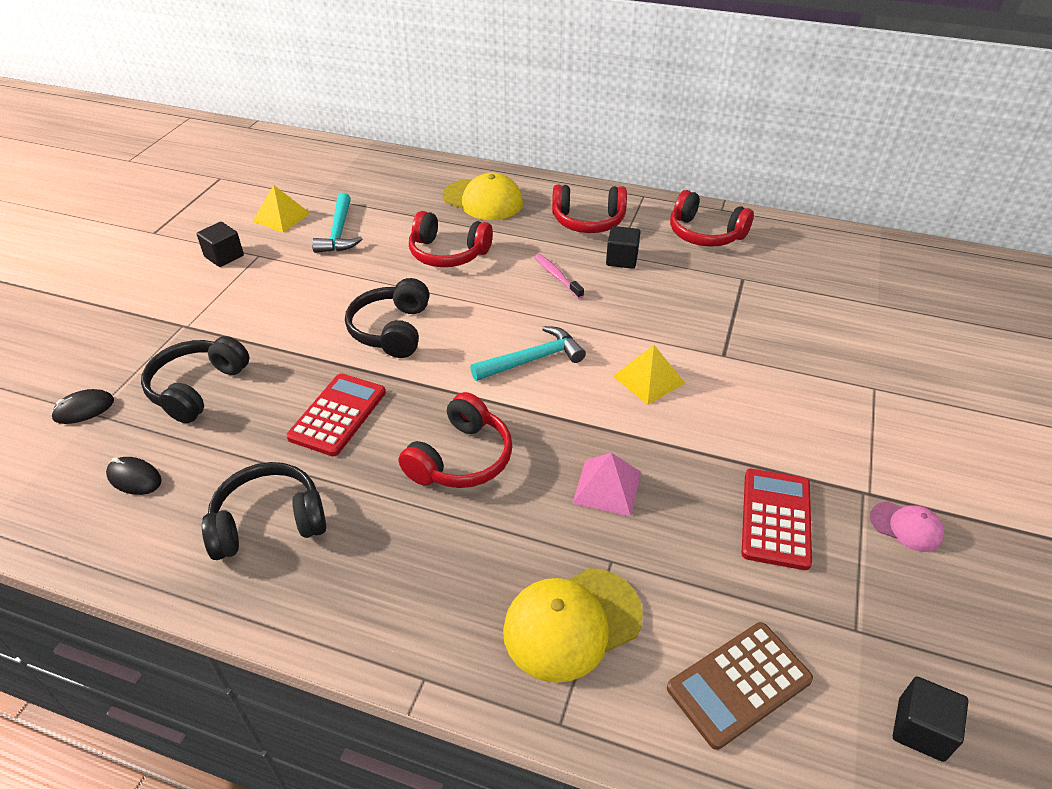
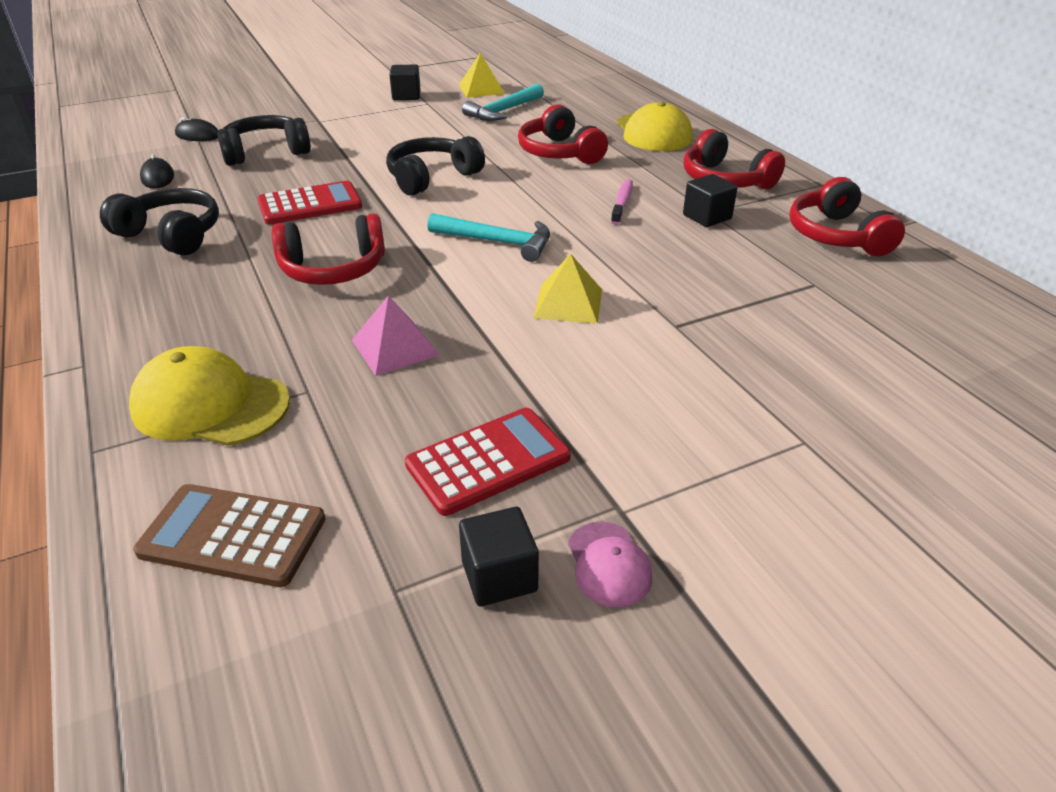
camera: 45 degrees right, 5 degrees down
black cube [893,677,968,762] -> black cube moved to [459,507,539,606]

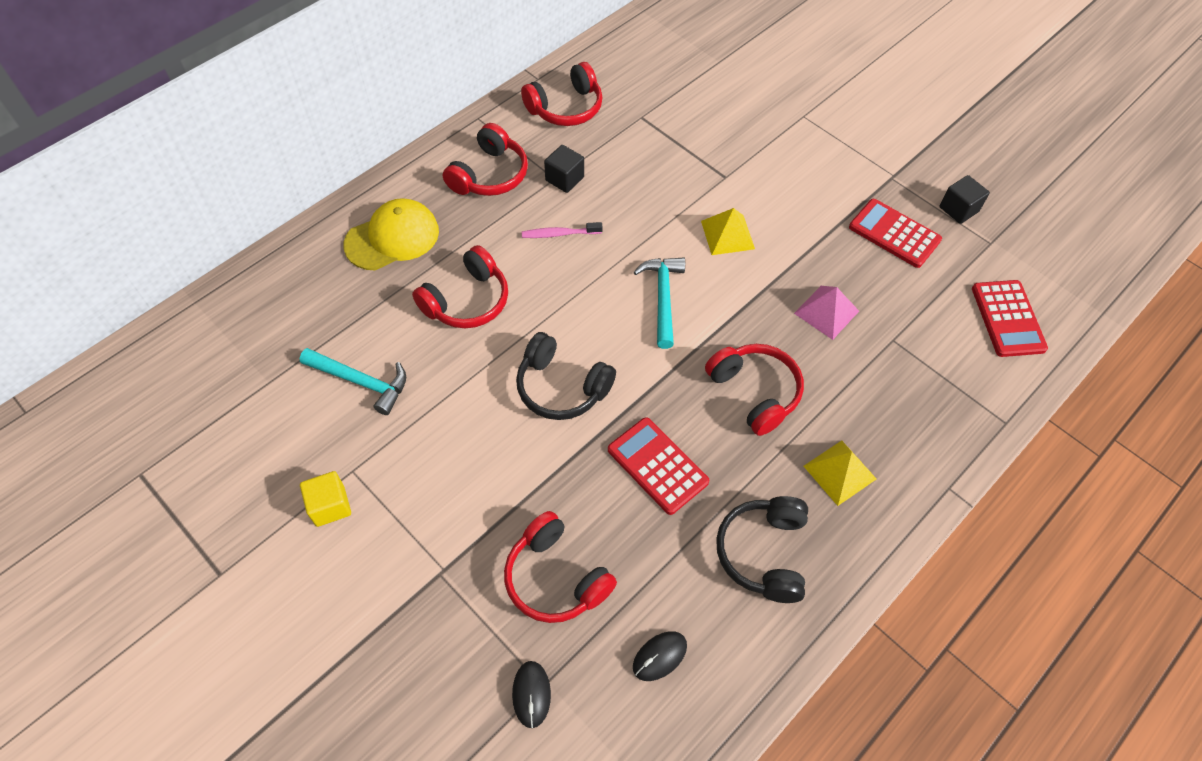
camera: 110 degrees left, 20 degrees up
yellow cap [129,346,290,446] -> none
brown calculator [133,484,325,587] -> red calculator [972,280,1048,357]
black headphones [217,115,311,166] -> red headphones [504,511,617,623]
black cube [389,65,421,100] -> yellow cube [300,471,351,527]
yellow pyramid [459,53,505,98] -> yellow pyramid moved to [804,441,876,506]
pink cap [568,522,652,607] -> none

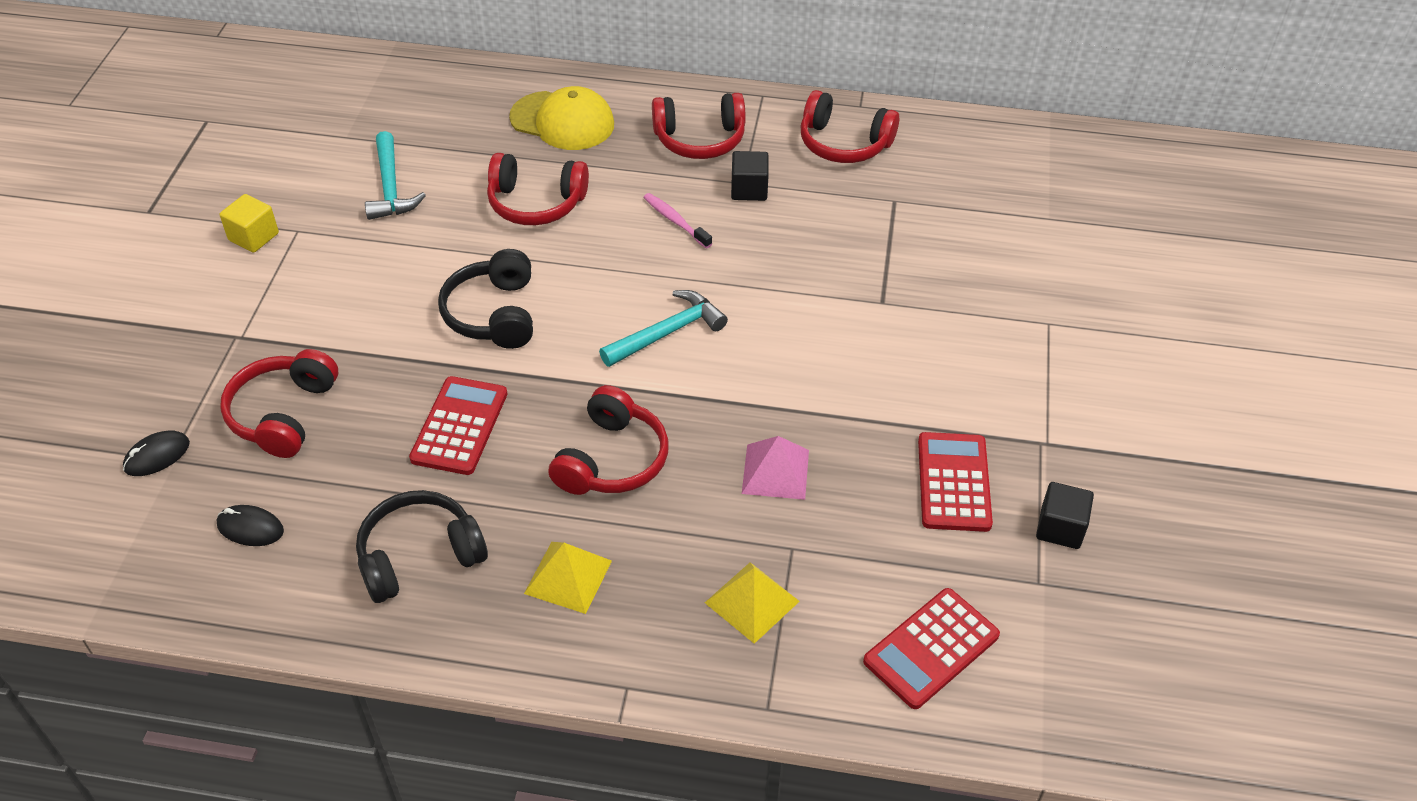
camera: 55 degrees right, 10 degrees down
yellow pyramid [701,208,755,255] -> yellow pyramid moved to [705,562,800,644]

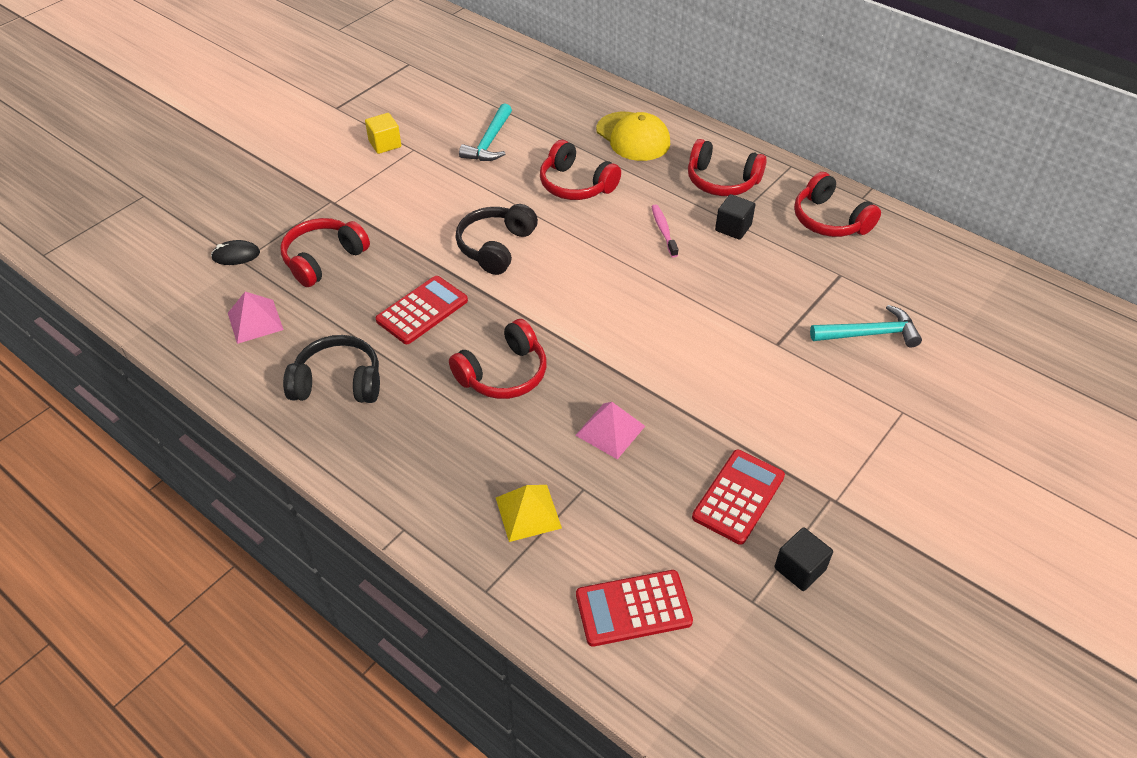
camera: 30 degrees right, 0 degrees up
black mouse [217,505,284,546] -> pink pyramid [228,292,284,344]
yellow pyramid [524,542,612,614] -> none
turquoise hammer [599,290,728,367] -> turquoise hammer moved to [810,305,922,347]

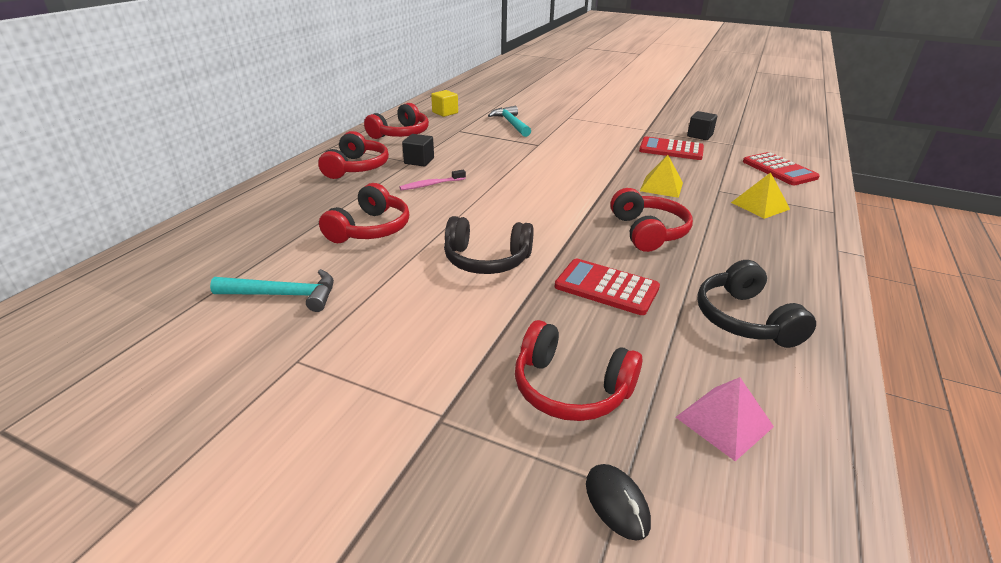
camera: 105 degrees left, 15 degrees down
yellow cube [365,113,401,154] -> yellow cube moved to [431,90,458,117]
red headphones [449,319,547,399] -> red headphones turned 45 degrees clockwise [611,188,693,252]
pink pyramid [575,402,645,459] -> yellow pyramid [640,155,683,198]
yellow cap [596,112,670,161] -> none

